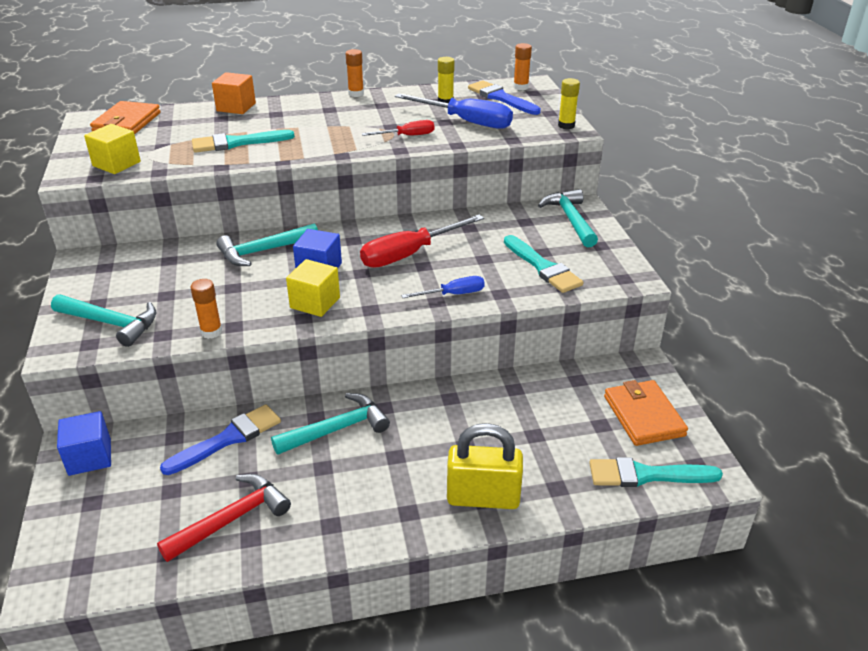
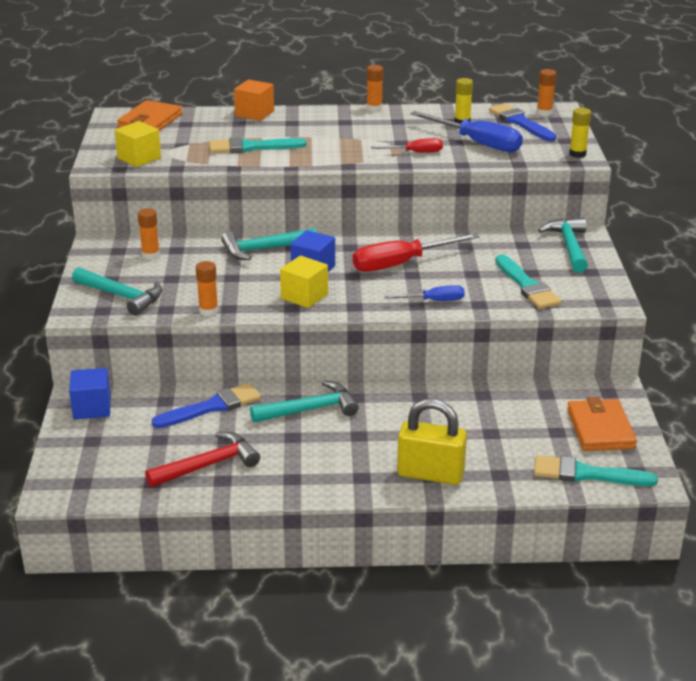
camera: 10 degrees right, 5 degrees down
none -> orange glue stick [138,208,160,260]

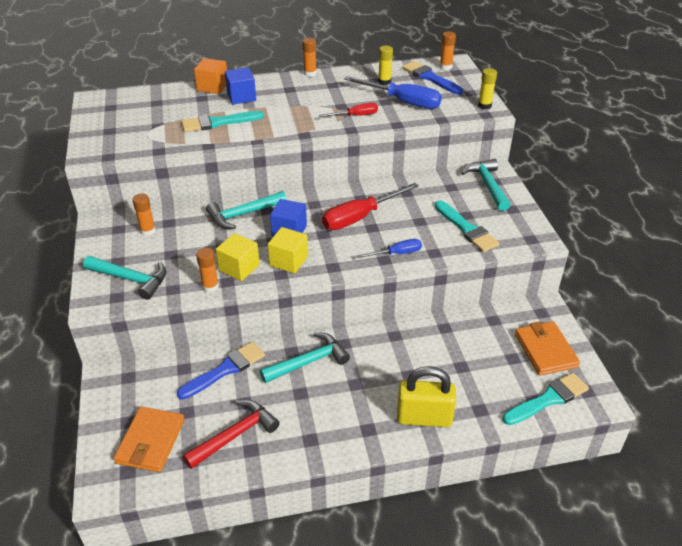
camera: 10 degrees left, 10 degrees up
blue cube [69,368,111,419] -> blue cube moved to [225,67,256,105]
yellow cube [115,121,161,167] -> yellow cube moved to [216,233,260,281]
orange wallet [117,100,183,131] -> orange wallet moved to [113,407,185,472]
turquoise brush [534,455,658,486] -> turquoise brush turned 150 degrees clockwise [503,373,589,425]

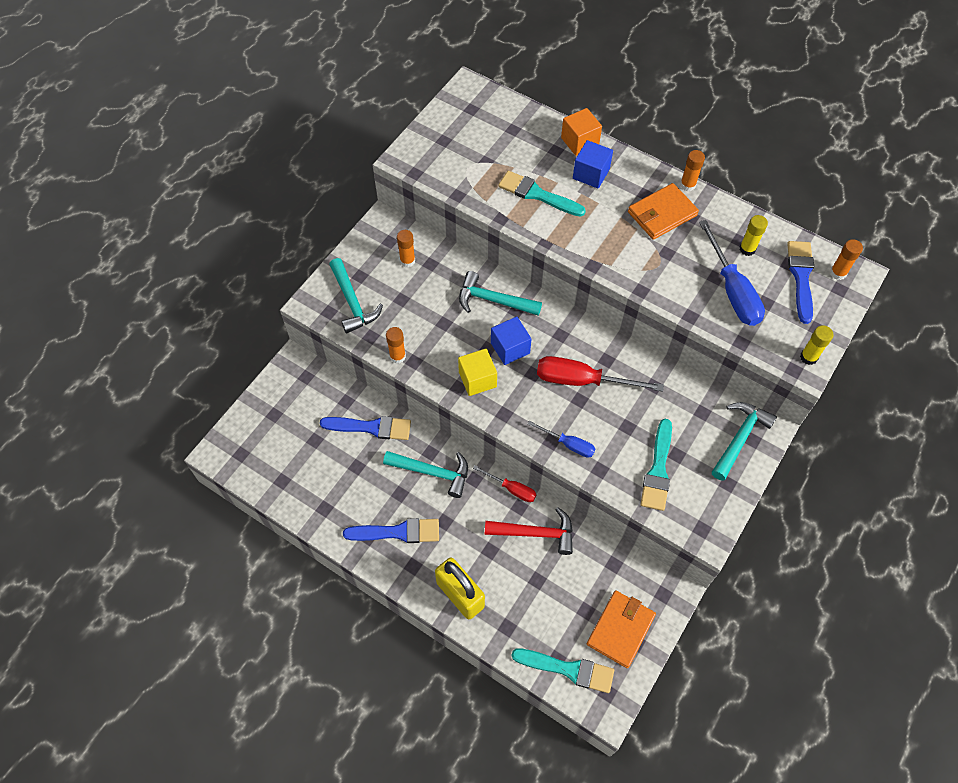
camera: 45 degrees right, 20 degrees up
orange wallet [113,407,185,472] -> orange wallet moved to [628,183,699,240]
red hammer [183,400,280,469] -> red hammer moved to [485,507,573,555]
yellow cube [216,233,260,281] -> none
red screwdriver [319,103,378,117] -> red screwdriver moved to [473,465,537,502]
none -> blue brush [343,518,439,543]

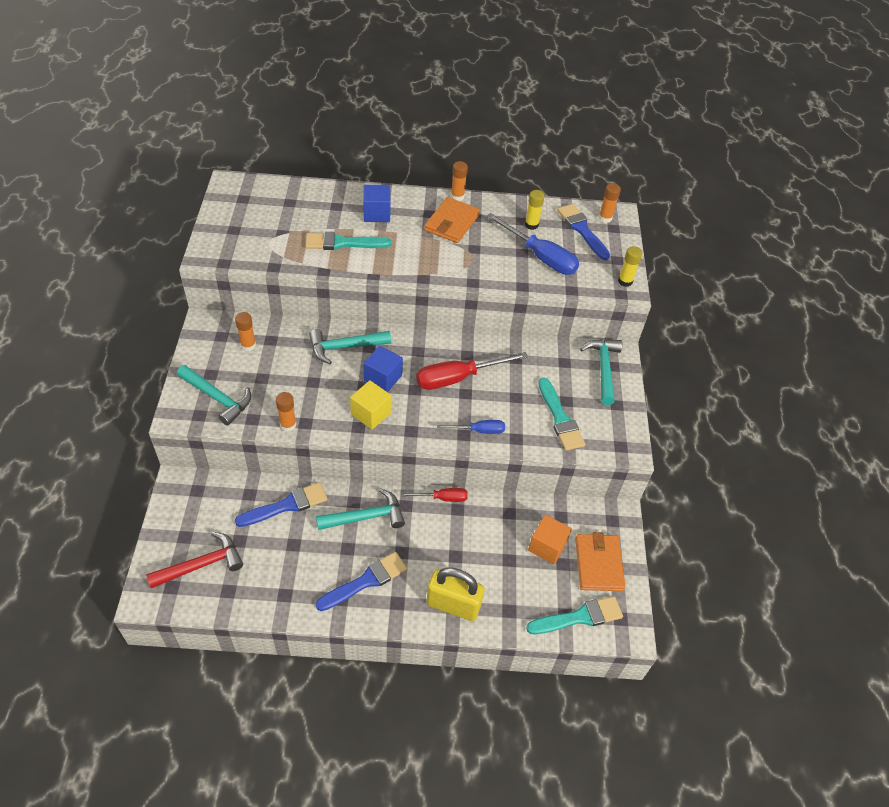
camera: 35 degrees left, 10 degrees down
red hammer [485,507,573,555] -> red hammer moved to [146,532,243,588]
orange cube [561,108,602,156] -> orange cube moved to [528,515,572,564]

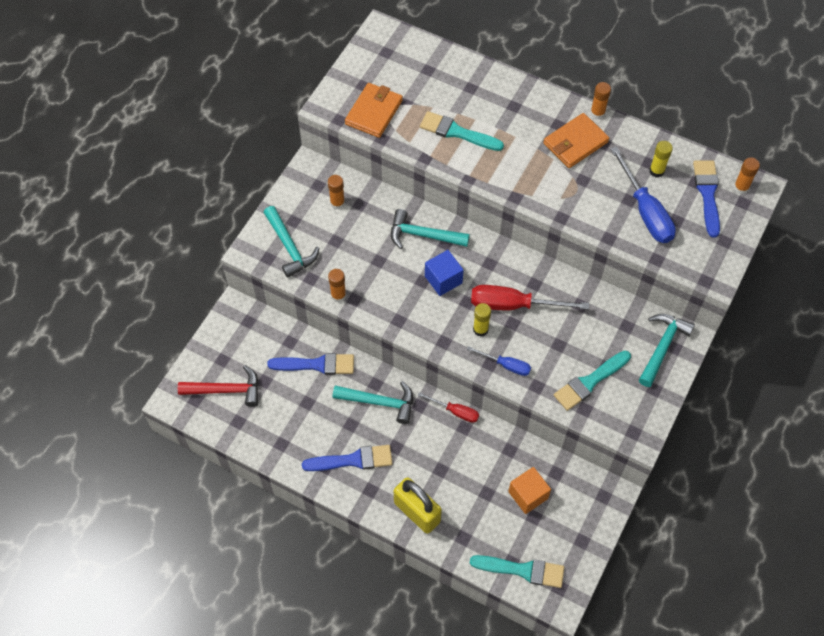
camera: 30 degrees right, 10 degrees up
yellow cube [350,380,392,430] -> none
blue cube [363,185,391,222] -> none
turquoise brush [538,377,585,451] -> turquoise brush turned 45 degrees clockwise [554,350,631,411]
orange wallet [575,532,626,591] -> orange wallet moved to [345,83,403,138]
yellow glue stick [618,246,642,287] -> yellow glue stick moved to [473,303,491,337]

